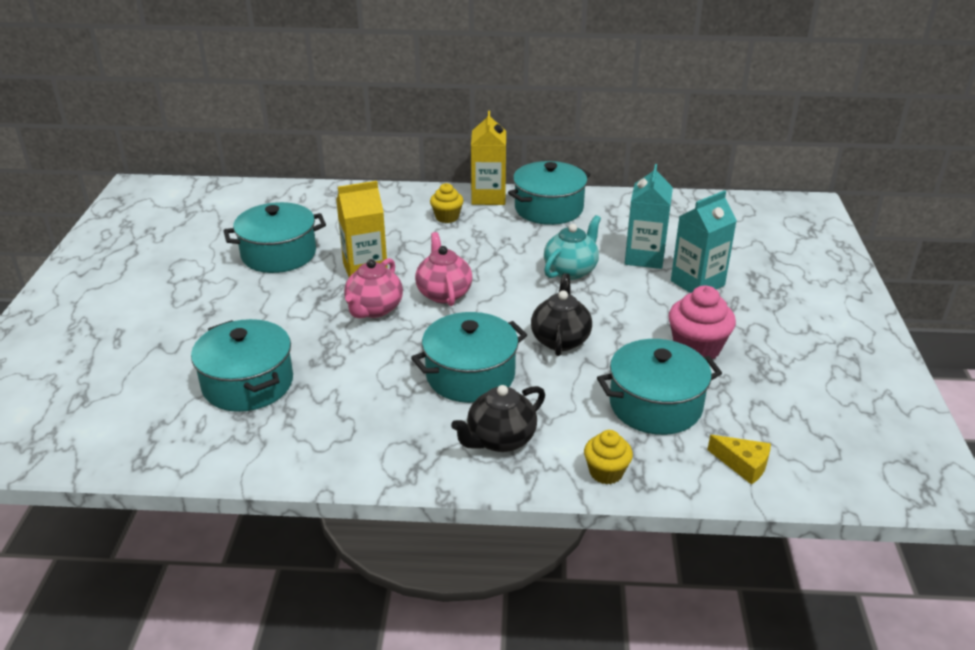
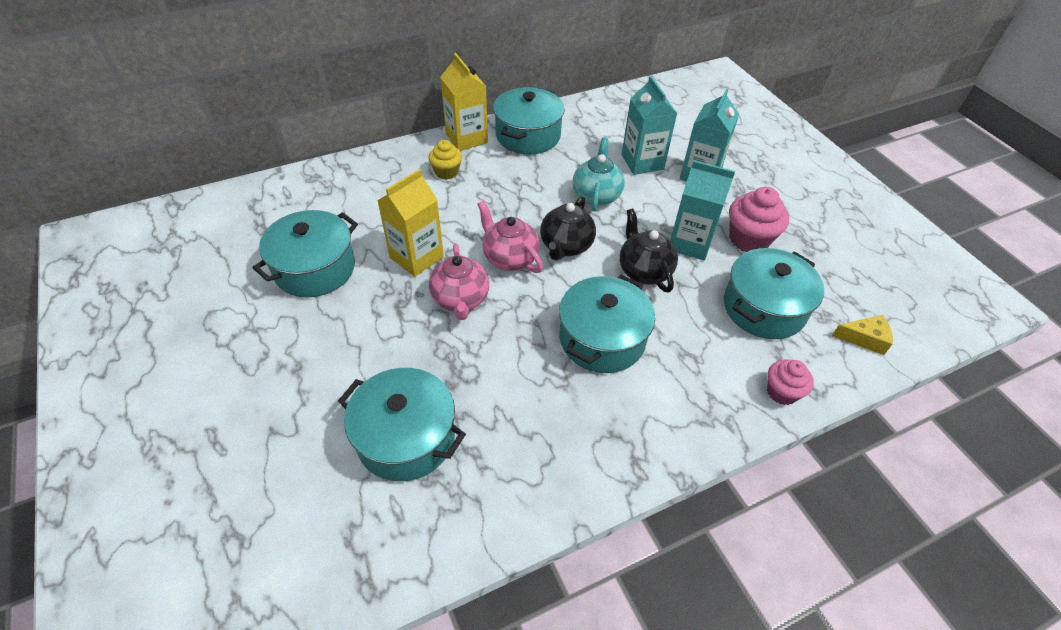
camera: 30 degrees left, 15 degrees up
black teapot [451,385,545,452] -> black teapot moved to [540,196,596,261]
yellow cupcake [584,430,633,485] -> pink cupcake [767,359,814,405]
none -> turquoise carton [670,160,735,261]

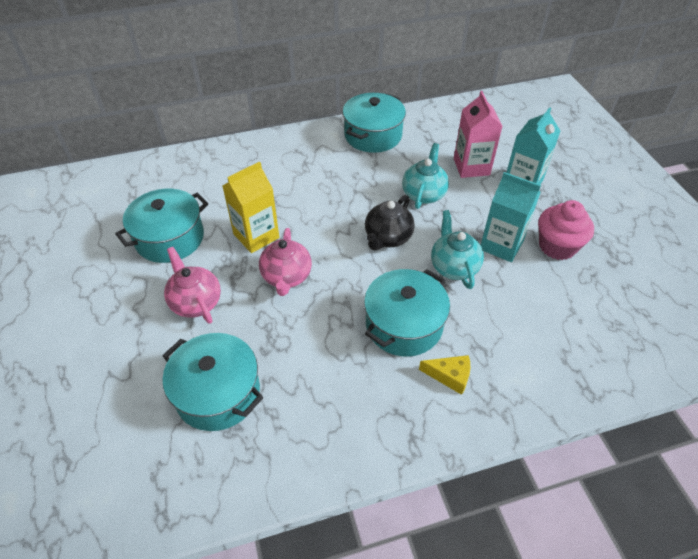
camera: 10 degrees right, 0 degrees up
yellow cupcake [428,140,462,179] -> none
yellow carton [440,53,488,151] -> none
pink teapot [478,201,543,273] -> pink teapot moved to [164,247,221,324]
black teapot [619,208,678,293] -> turquoise teapot [431,210,484,289]
turquoise carton [621,76,677,175] -> pink carton [454,91,503,178]
turquoise pot [724,248,824,339] -> none
pink cupcake [767,359,814,405] -> none
yellow cheese [832,315,893,355] -> yellow cheese moved to [419,355,470,395]

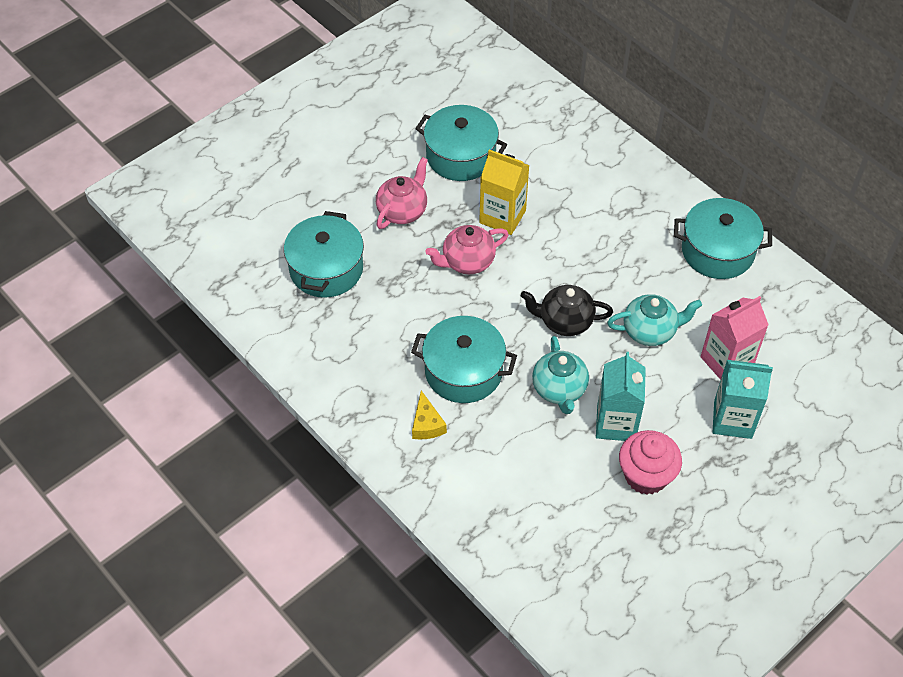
camera: 65 degrees right, 5 degrees up
turquoise teapot [431,210,484,289] -> turquoise teapot turned 120 degrees clockwise [532,336,589,414]

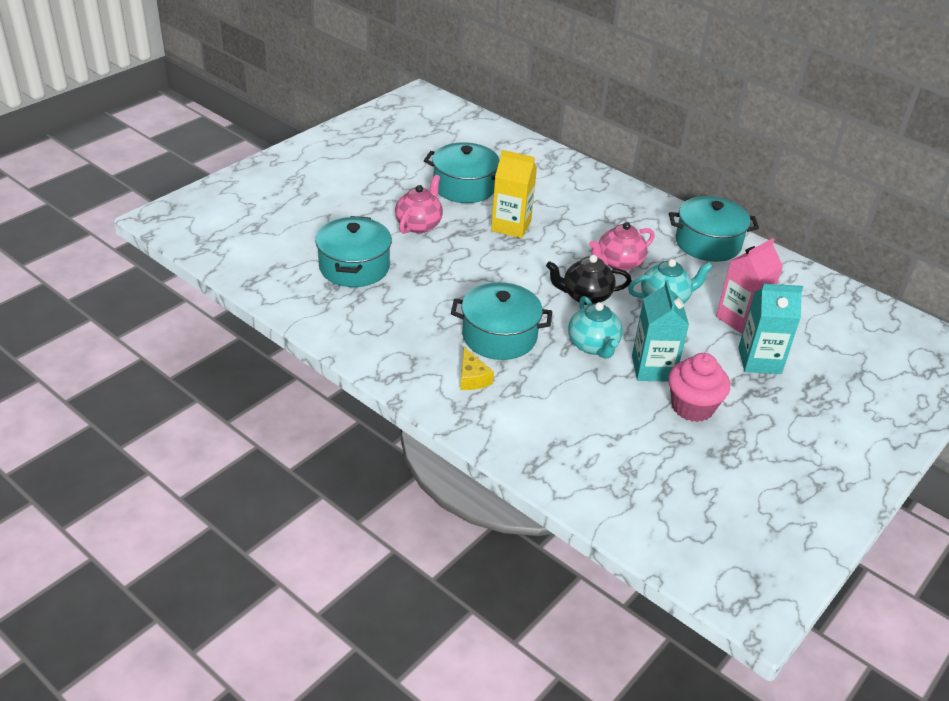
camera: 10 degrees left, 15 degrees down
pink teapot [426,225,509,274] -> pink teapot moved to [589,222,655,271]

